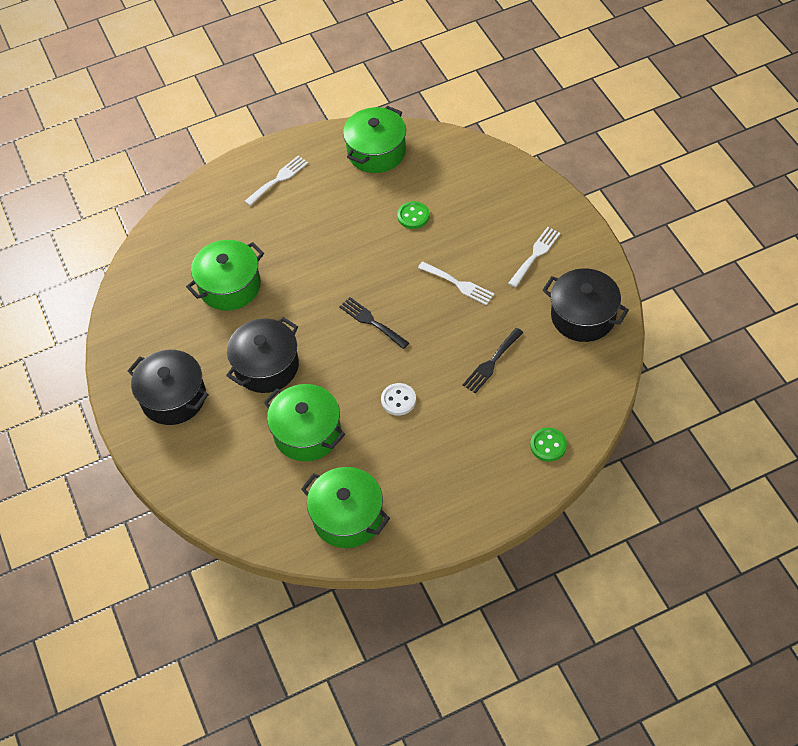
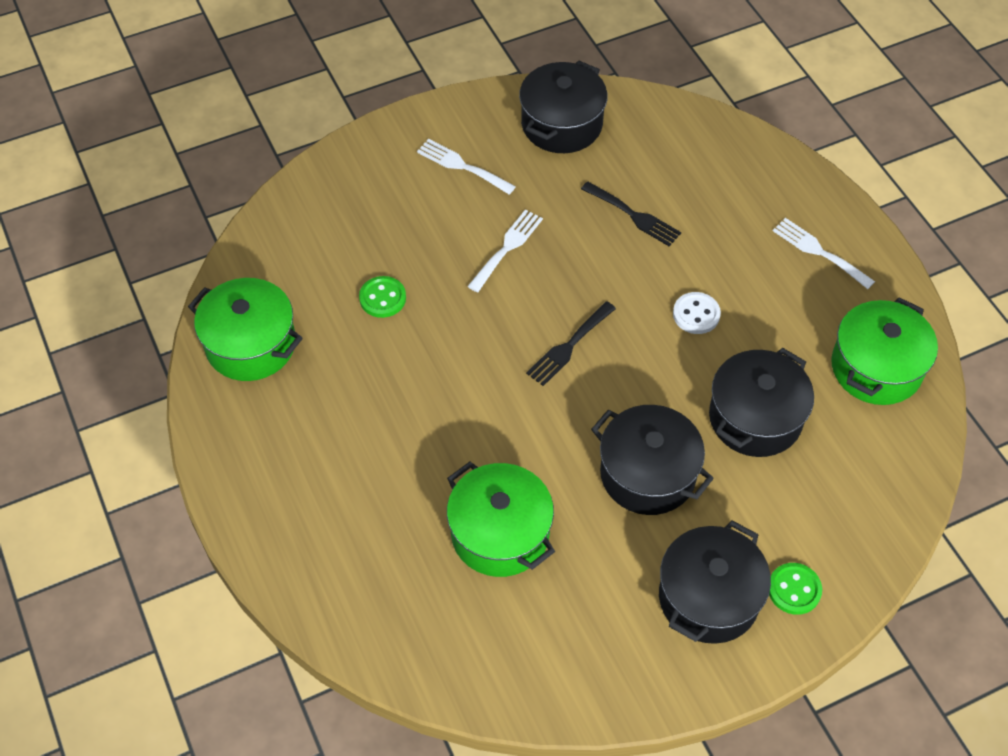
camera: 95 degrees left, 0 degrees up
white fork [244,155,308,206] -> white fork moved to [773,218,875,289]
green pot [264,384,345,461] -> black pot [709,348,814,457]
green button [530,428,567,462] -> green button moved to [769,563,822,615]

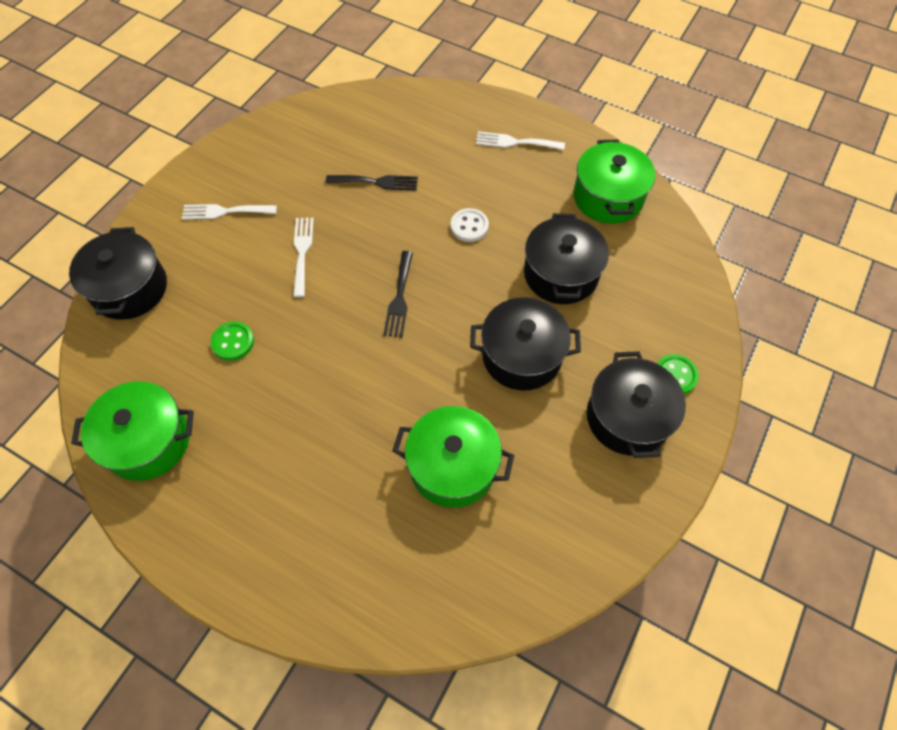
camera: 35 degrees left, 5 degrees up
black pot [519,60,608,153] -> black pot moved to [69,227,167,320]

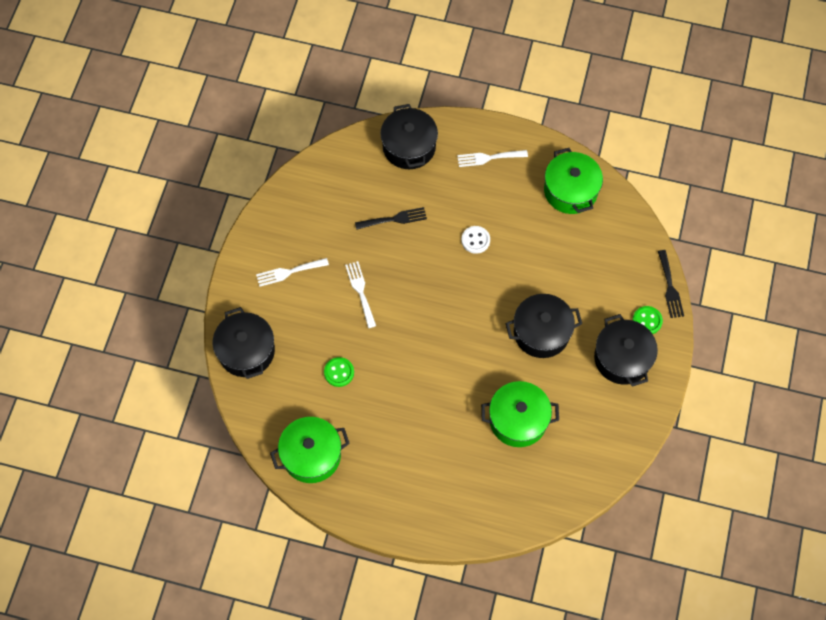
camera: 15 degrees left, 5 degrees up
black fork [383,251,413,337] -> black fork moved to [658,250,684,318]
black pot [524,213,609,304] -> black pot moved to [380,104,438,169]

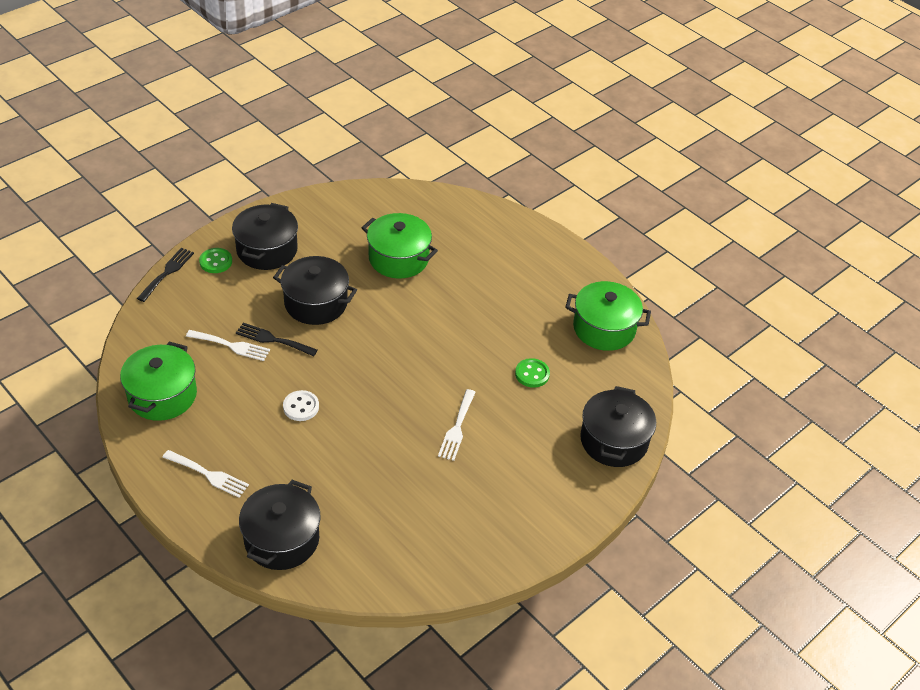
camera: 150 degrees left, 20 degrees down
white fork [256,258,329,287] -> white fork moved to [186,330,270,361]
black fork [355,207,427,230] -> black fork moved to [236,323,318,356]

